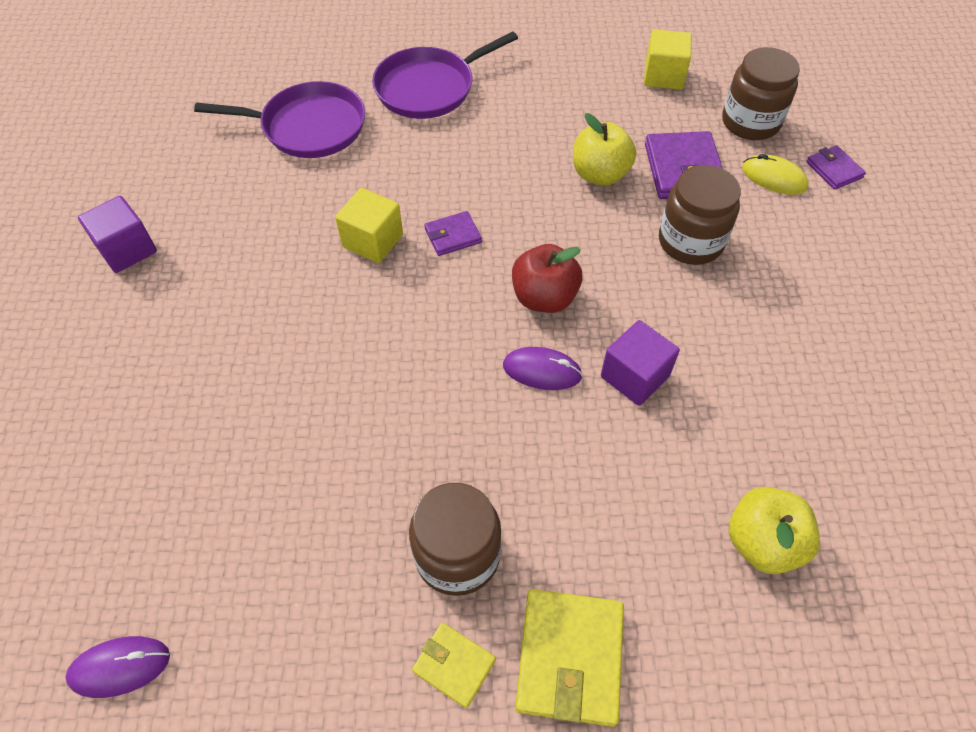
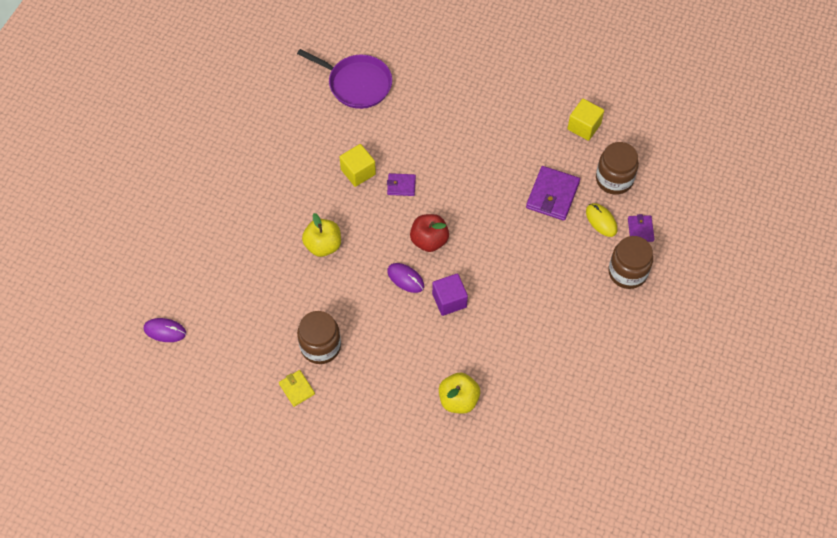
camera: 25 degrees right, 5 degrees up
purple cube [78,196,157,273] -> none
purple pan [372,31,518,119] -> none
yellow wallet [515,589,624,727] -> none
yellow apple [573,113,636,186] -> yellow apple moved to [302,213,341,257]
brown jar [659,165,741,265] -> brown jar moved to [608,236,653,289]

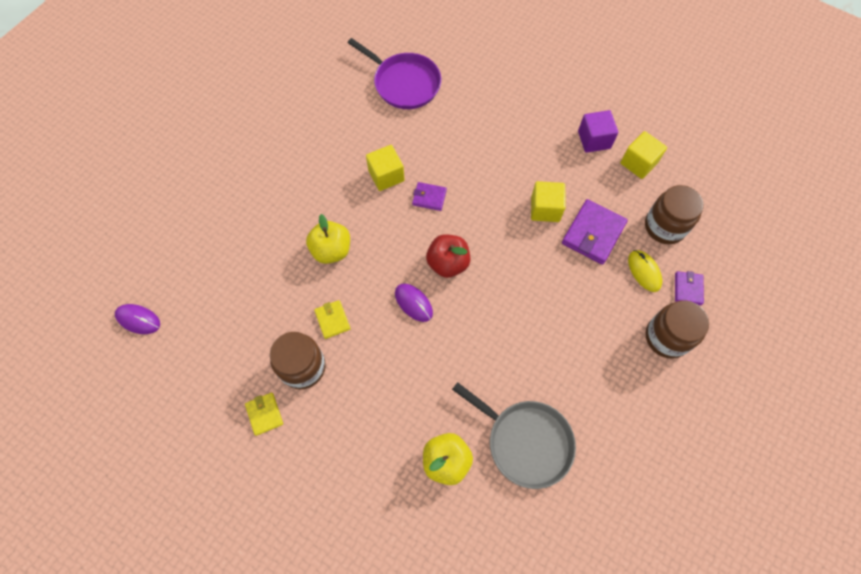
camera: 10 degrees right, 5 degrees up
purple cube [432,274,468,316] -> purple cube moved to [578,110,618,153]
none -> yellow wallet [314,300,351,339]
none -> grey pan [452,382,576,489]
none -> yellow cube [531,181,566,222]

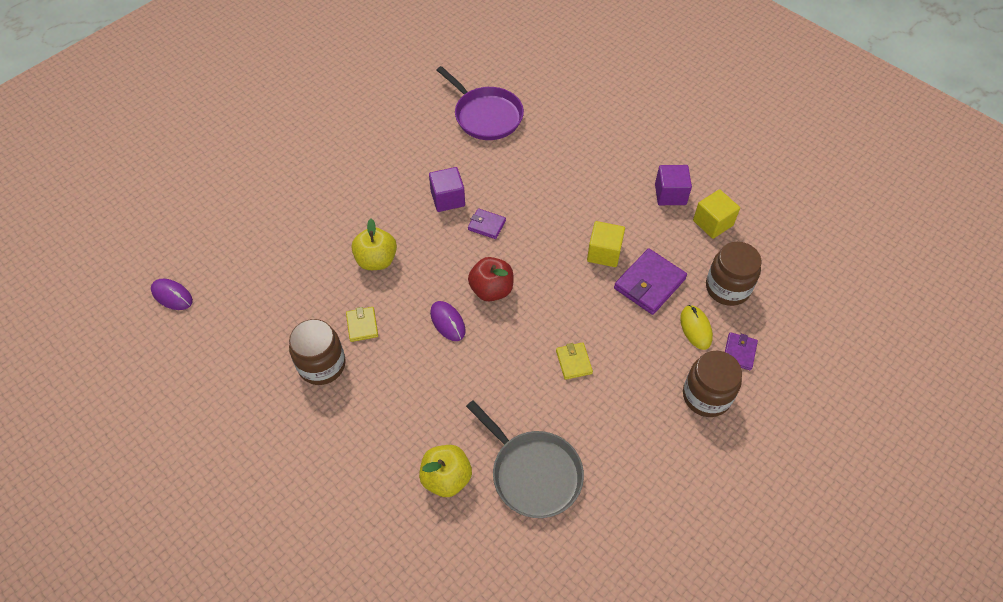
camera: 10 degrees right, 10 degrees down
yellow wallet [245,393,283,436] -> yellow wallet moved to [556,343,593,380]
yellow cube [366,145,404,191] -> purple cube [429,167,465,212]

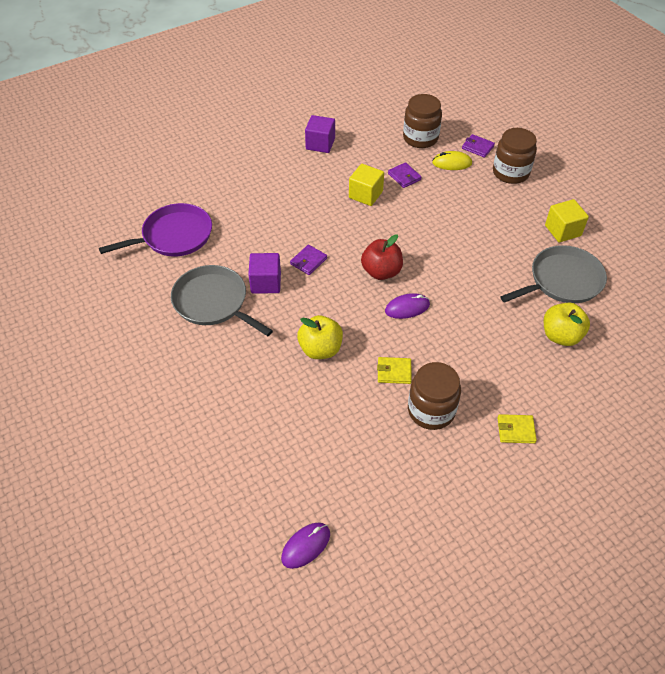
camera: 75 degrees left, 5 degrees down
yellow wallet [556,343,593,380] -> yellow wallet moved to [498,414,537,444]
purple wallet [614,248,687,315] -> purple wallet [388,162,422,188], size x0.56
yellow cube [693,189,740,239] -> yellow cube moved to [545,199,589,242]
none -> grey pan [171,265,273,336]

